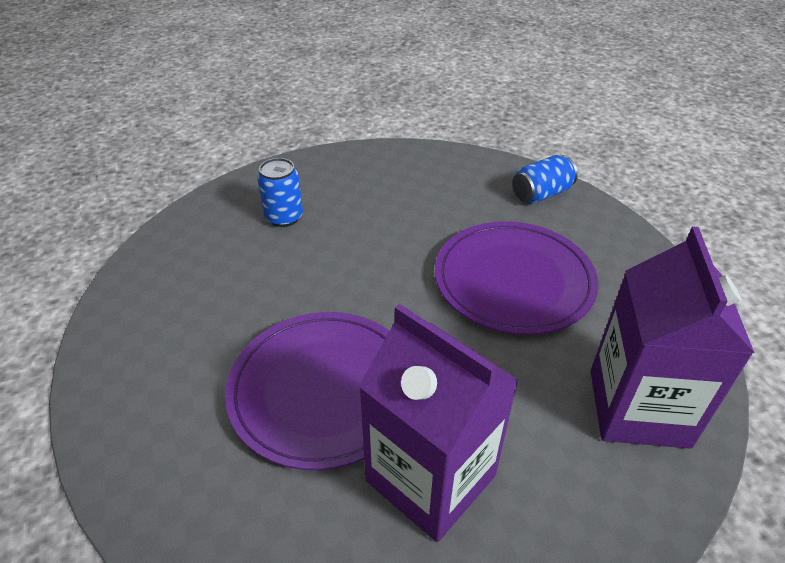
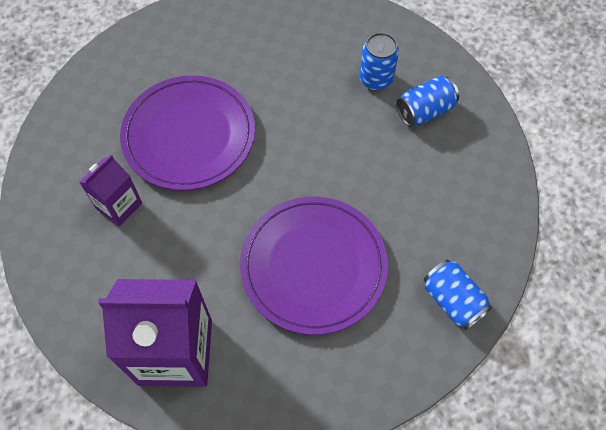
camera: 85 degrees right, 20 degrees up
purple carton [359,304,519,542] -> purple carton [79,154,142,227], size x0.54
none -> blue can [396,76,459,127]

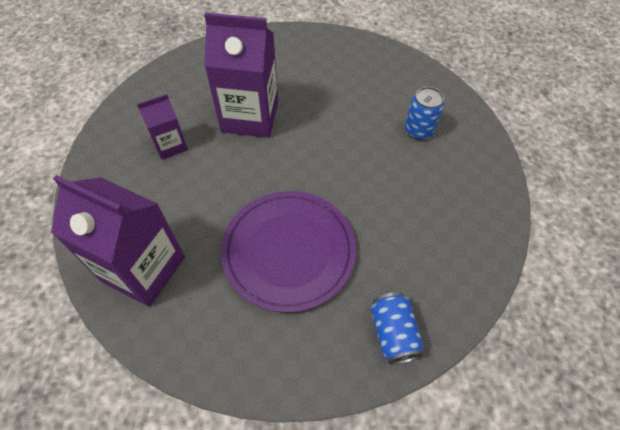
camera: 25 degrees right, 5 degrees down
purple plate [120,75,255,191] -> purple carton [204,12,278,138]
blue can [396,76,459,127] -> none

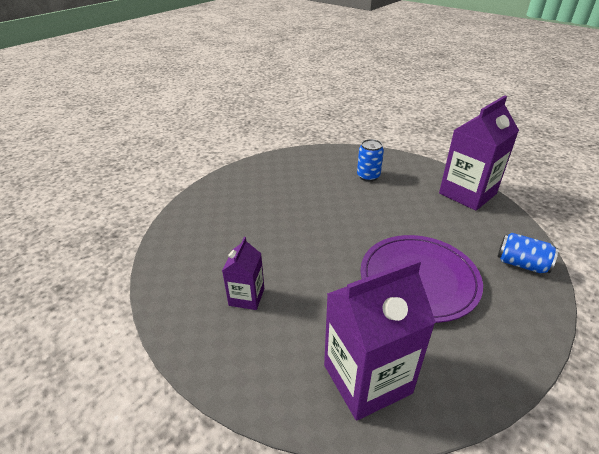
camera: 50 degrees left, 20 degrees down
purple carton [204,12,278,138] -> purple carton moved to [439,95,519,211]

